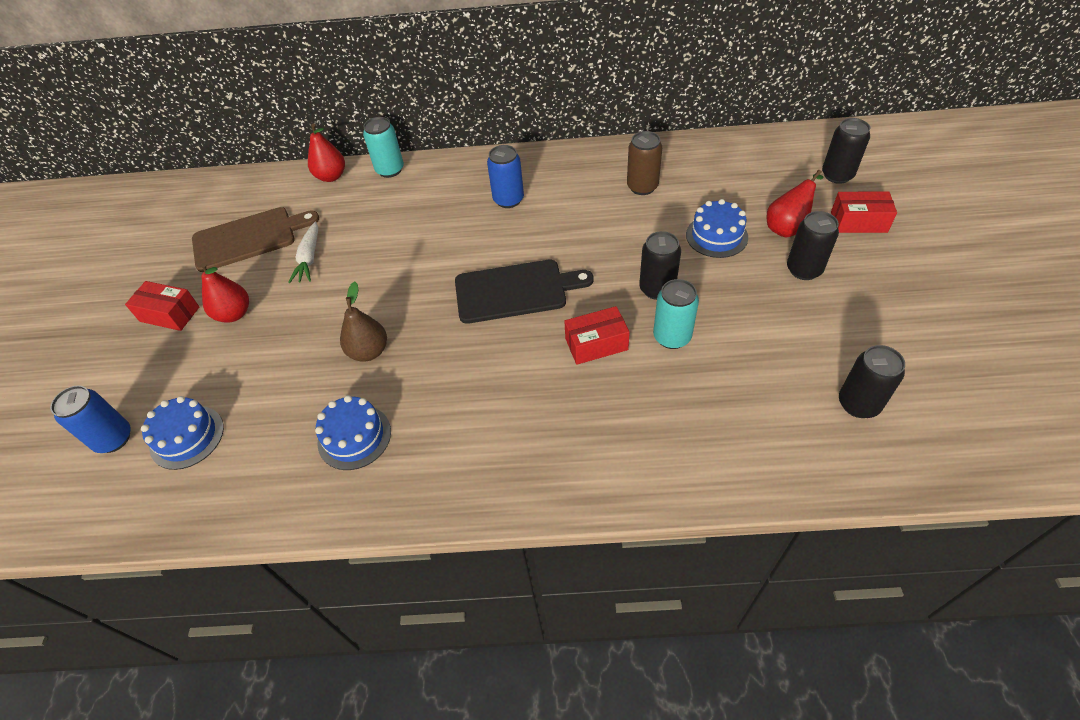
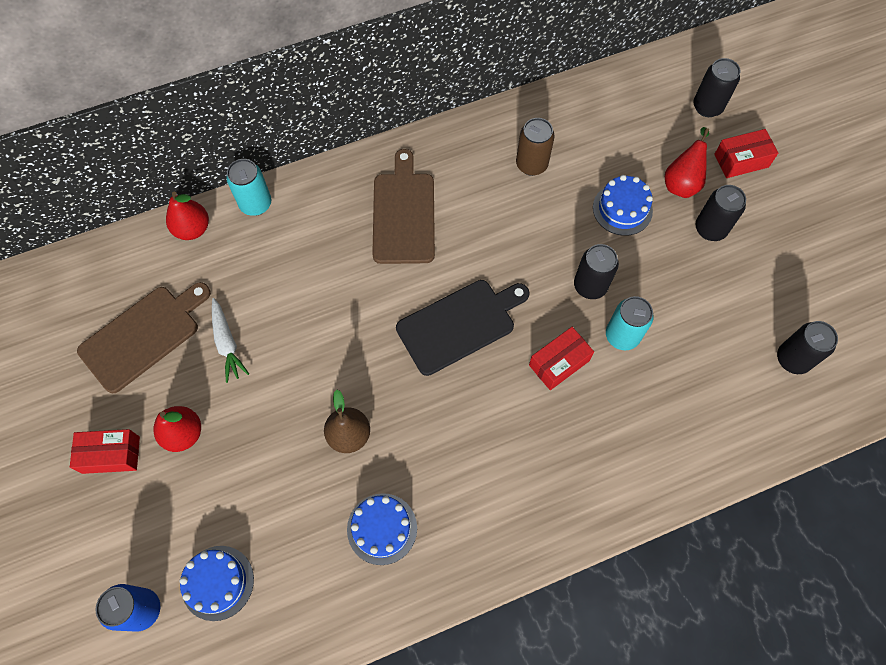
camera: 25 degrees left, 15 degrees up
blue can [487,145,524,208] -> brown cutting board [372,149,435,264]

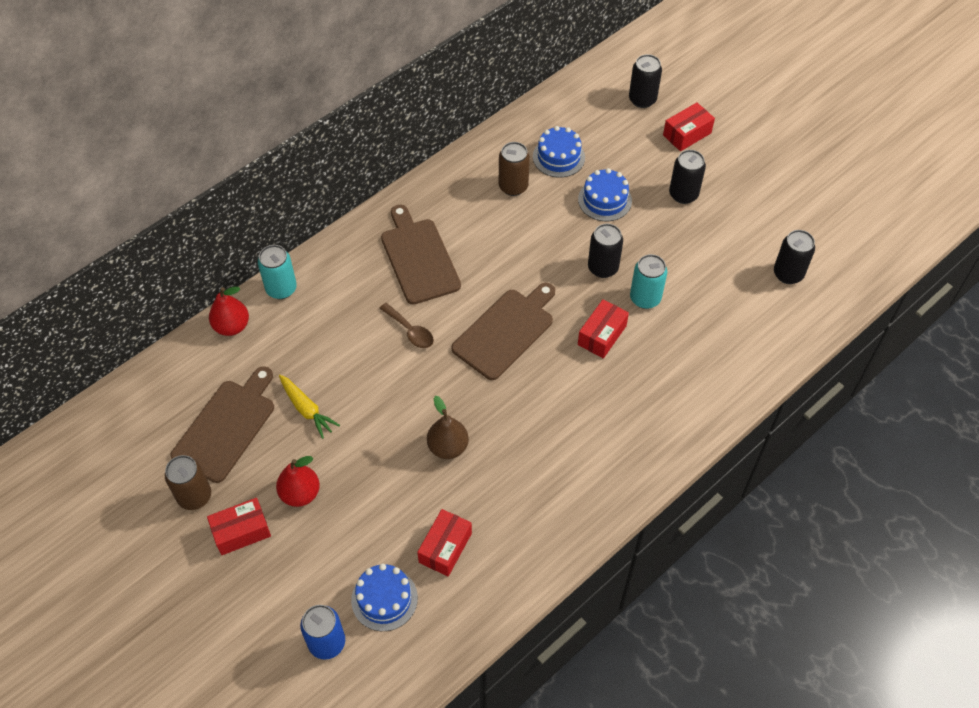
camera: 20 degrees left, 10 degrees down
white carrot [212,298,249,383] -> yellow carrot [279,375,340,439]
blue cake [347,493,417,565] -> blue cake moved to [533,126,585,178]
black cutting board [396,280,530,376] -> brown cutting board [451,283,555,380]
red pear [665,127,709,198] -> none
none -> brown can [165,455,211,510]
none -> brown spoon [379,303,434,348]
none -> red box [417,509,472,576]

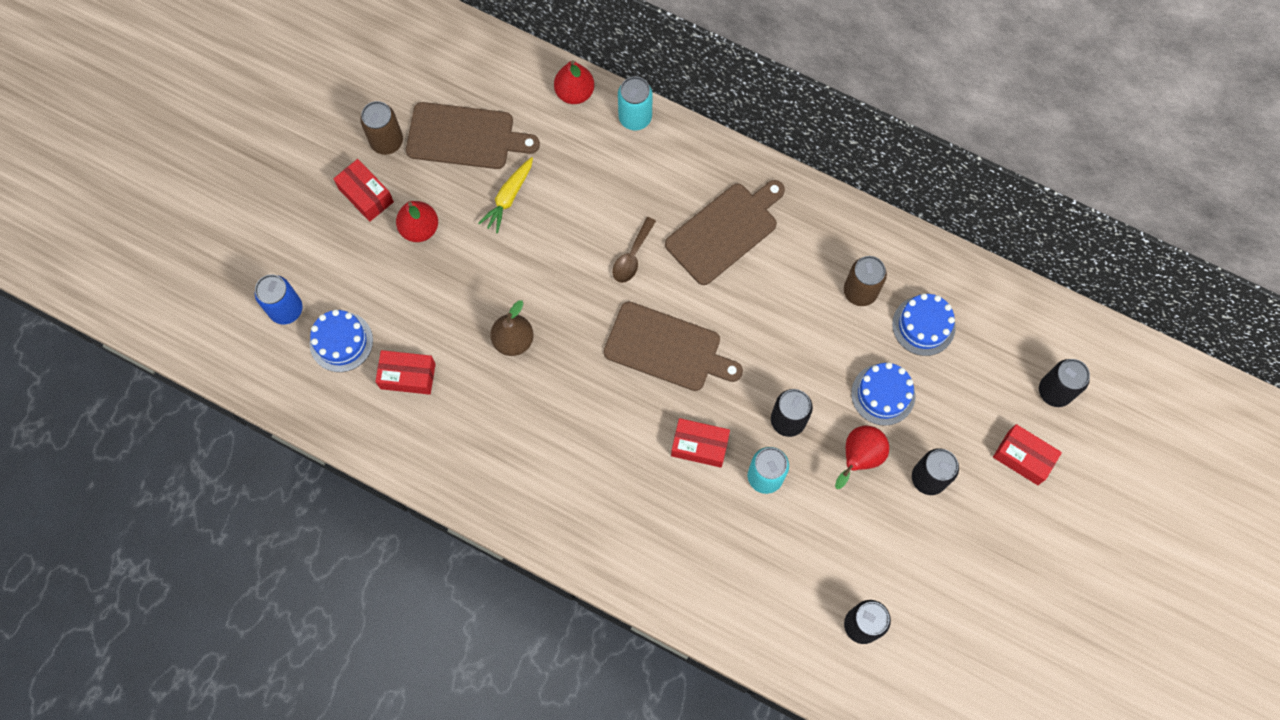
camera: 70 degrees right, 15 degrees up
none -> red pear [835,425,889,489]

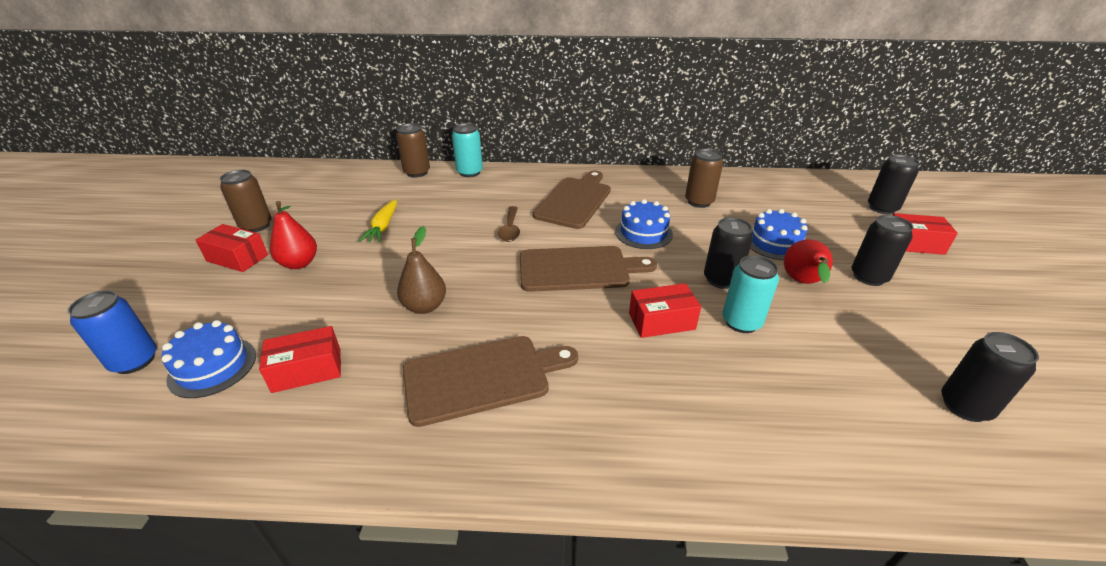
camera: 25 degrees left, 35 degrees down
brown cutting board [406,102,540,169] -> brown cutting board moved to [403,336,578,427]
red pear [554,60,594,104] -> brown can [396,123,430,178]
blue cake [892,293,956,356] -> blue cake moved to [615,199,673,249]

